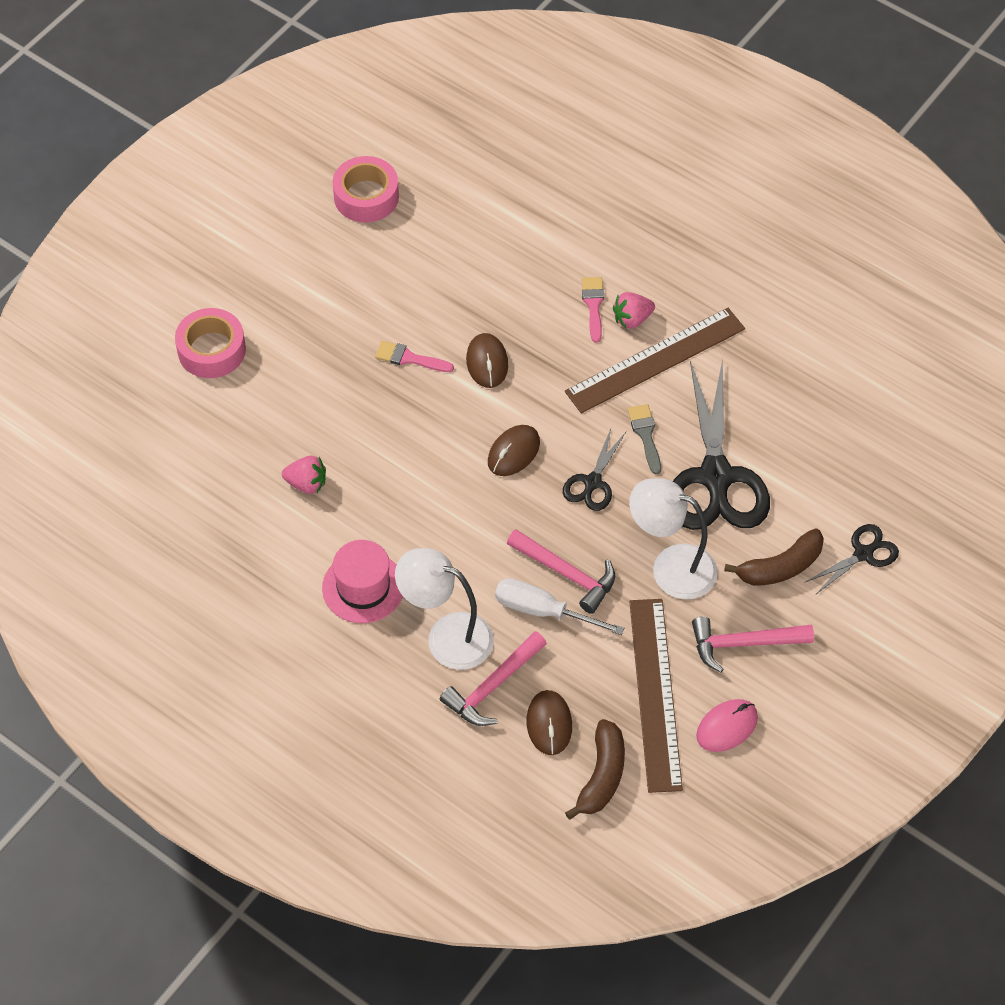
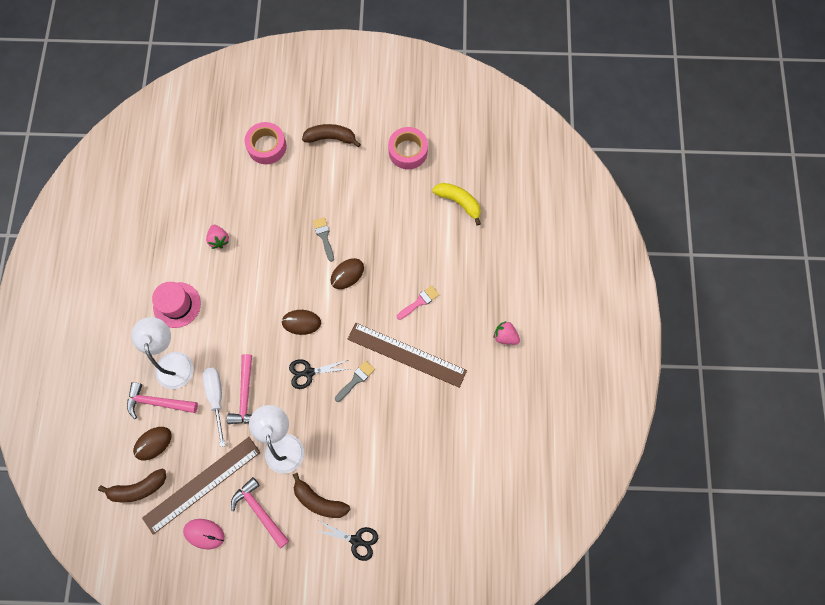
camera: 55 degrees right, 15 degrees up
pink brush [375,341,454,372] -> grey brush [313,217,334,262]
pink strawberry [613,292,655,329] -> pink strawberry moved to [494,321,520,345]
black scissors [673,358,770,530] -> none
none -> brown banana [302,124,361,147]
none -> yellow banana [432,183,481,226]

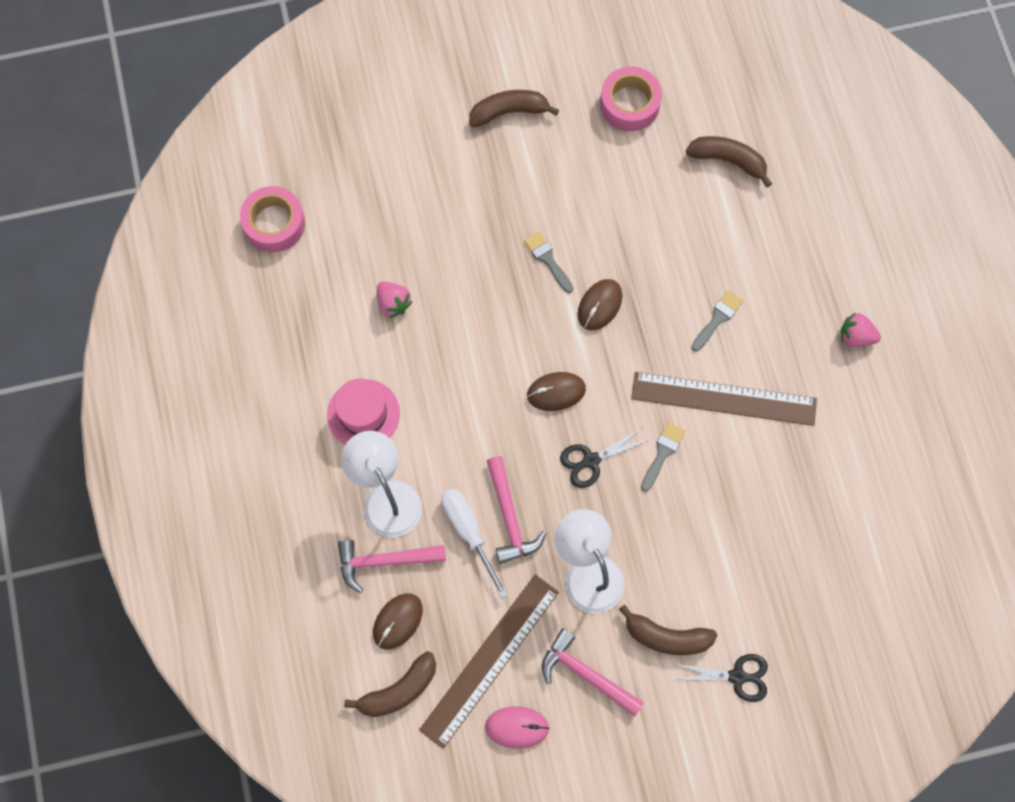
camera: 15 degrees left, 0 degrees up
pink tape [245,122,287,164] -> pink tape moved to [240,186,305,252]
pink brush [397,285,439,320] -> grey brush [691,290,743,352]
yellow banana [432,183,481,226] -> brown banana [686,136,772,187]

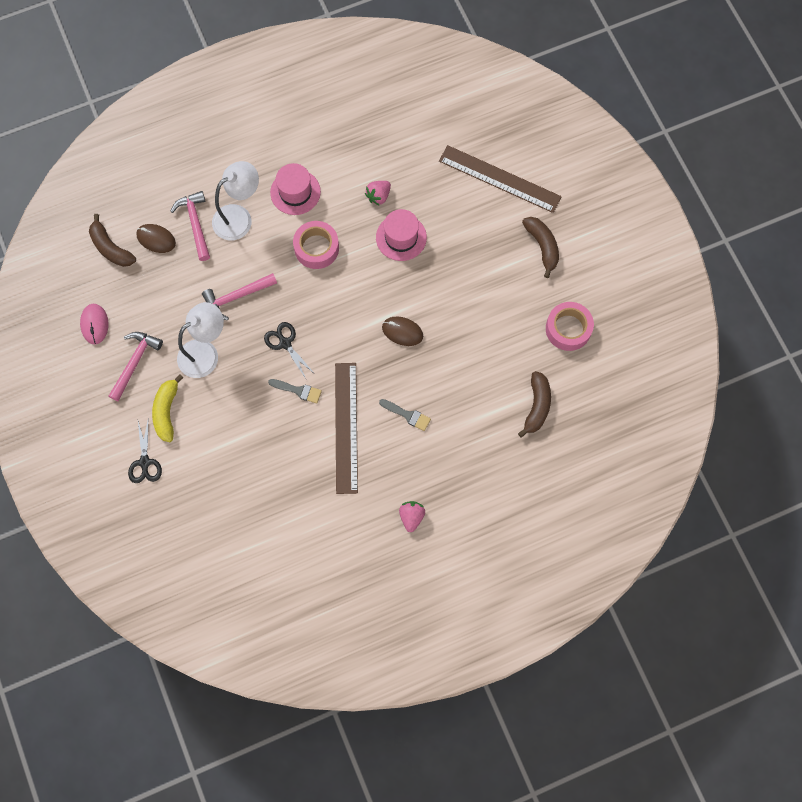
camera: 80 degrees right, 0 degrees up
pink tape [240,186,305,252] -> pink tape moved to [293,221,339,269]
brown ruler [419,574,559,749] -> brown ruler moved to [439,145,562,213]
white screwdriver [441,488,508,599] -> none
grey brush [524,231,573,293] -> none
brown mouse [527,372,586,411] -> none
brown banana [619,605,717,655] -> yellow banana [152,374,183,442]
none -> pink hat [376,209,427,261]

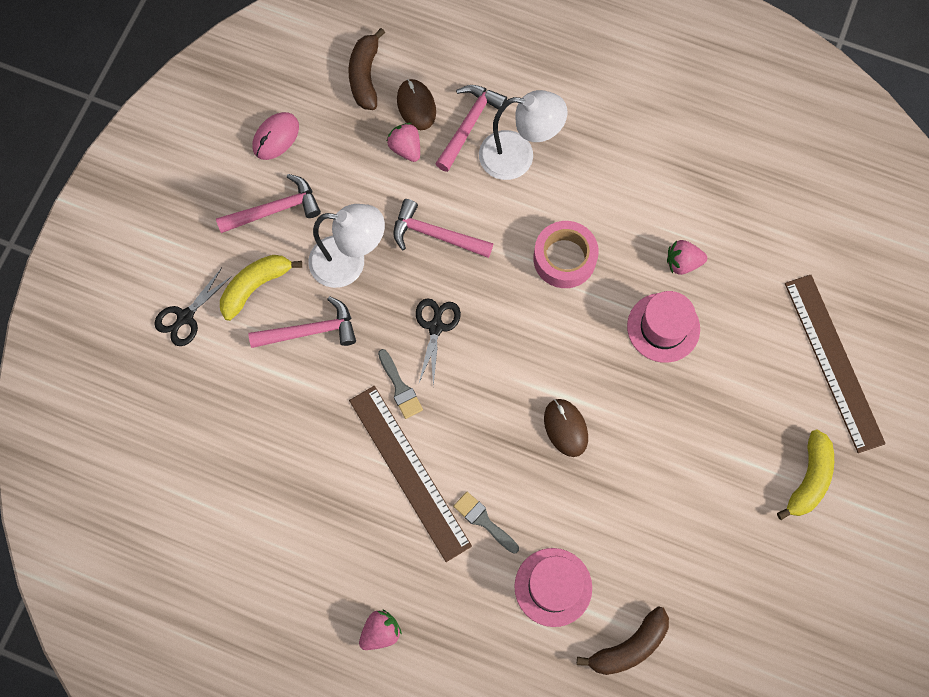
camera: 45 degrees right, 0 degrees up
pink hat [270,163,321,215] -> pink hat moved to [514,548,592,627]
brown ruler [335,363,358,494] -> brown ruler turned 75 degrees counterclockwise [349,386,472,562]
grey brush [379,399,431,431] -> grey brush turned 150 degrees clockwise [453,492,519,554]
brown banana [522,217,559,278] -> yellow banana [777,429,834,520]
pink tape [546,302,594,351] -> none
none -> pink hammer [249,296,356,348]
none -> pink strawberry [387,123,420,162]

